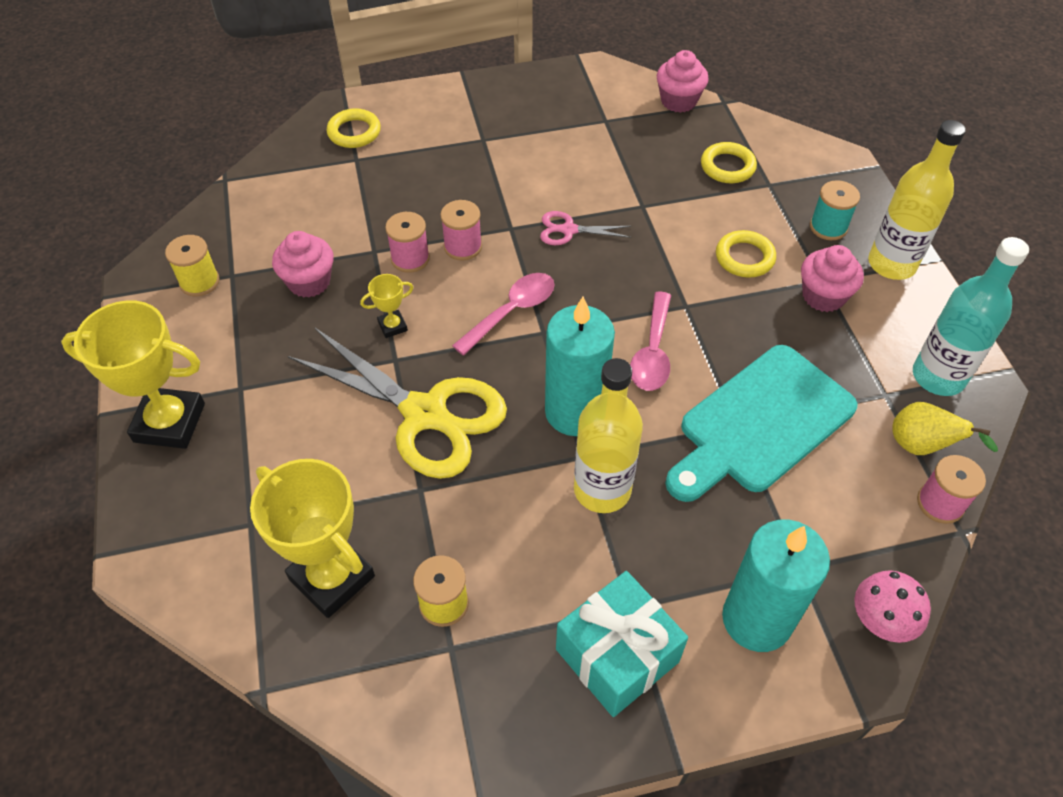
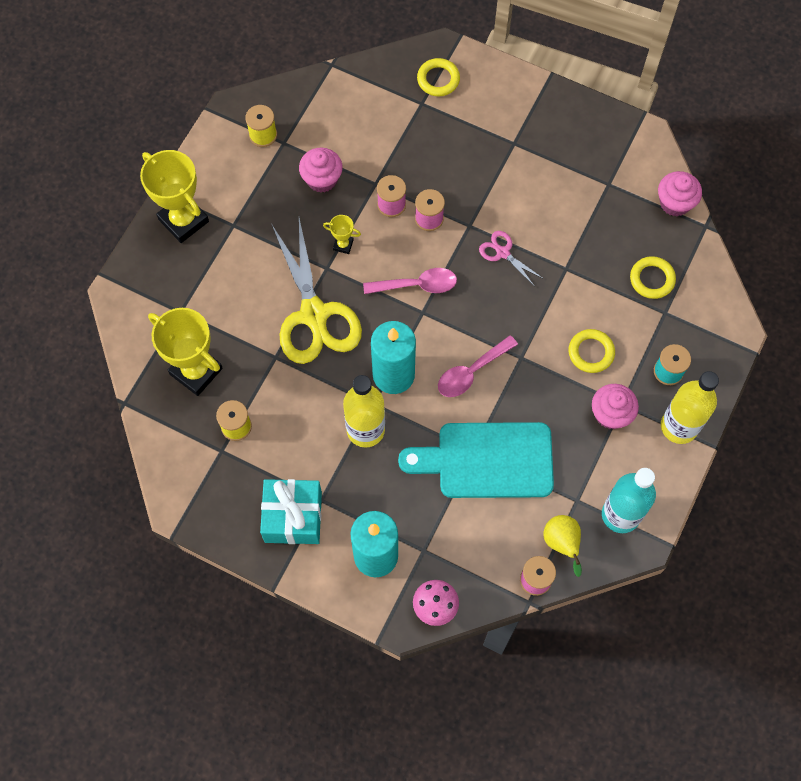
camera: 40 degrees right, 15 degrees up
yellow trophy [250,459,375,618] -> yellow trophy turned 45 degrees counterclockwise [148,308,223,396]

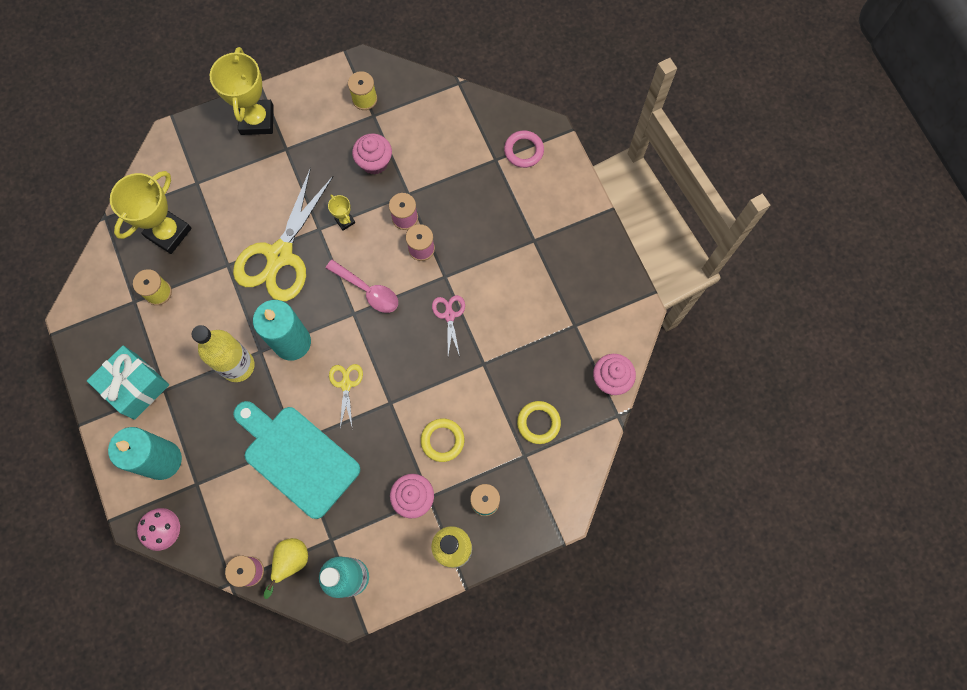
camera: 40 degrees right, 5 degrees up
yellow trophy [148,308,223,396] -> yellow trophy turned 45 degrees clockwise [110,171,192,254]
yellow ring [417,58,460,96] -> pink ring [504,130,544,168]
pink spoon [438,335,518,397] -> yellow scissors [329,364,363,428]

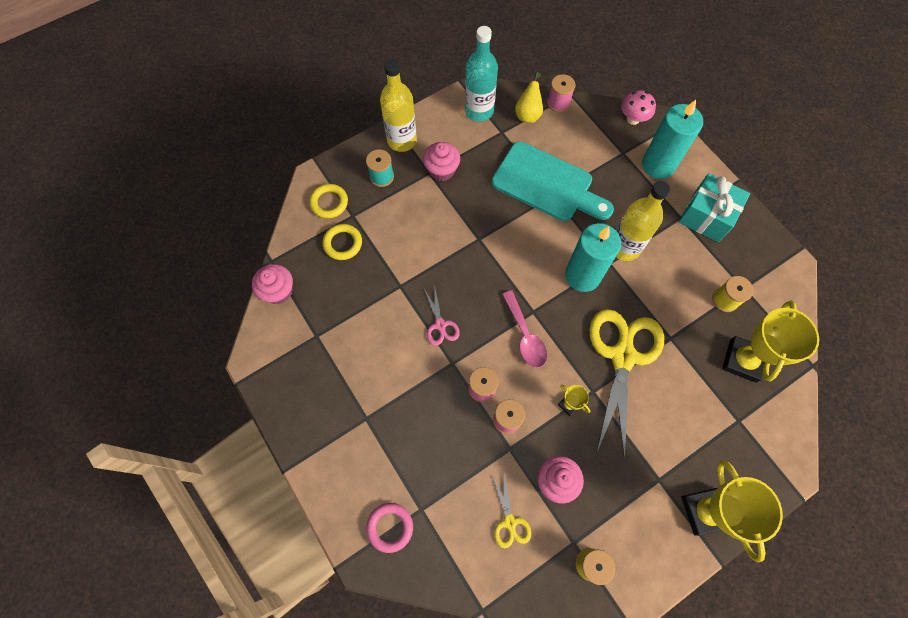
camera: 170 degrees right, 5 degrees down
pink spoon [326,260,398,313] -> pink spoon turned 135 degrees counterclockwise [502,290,547,368]
yellow scissors [329,364,363,428] -> yellow scissors moved to [492,472,531,548]
yellow ring [421,418,464,462] -> yellow ring moved to [309,184,348,218]

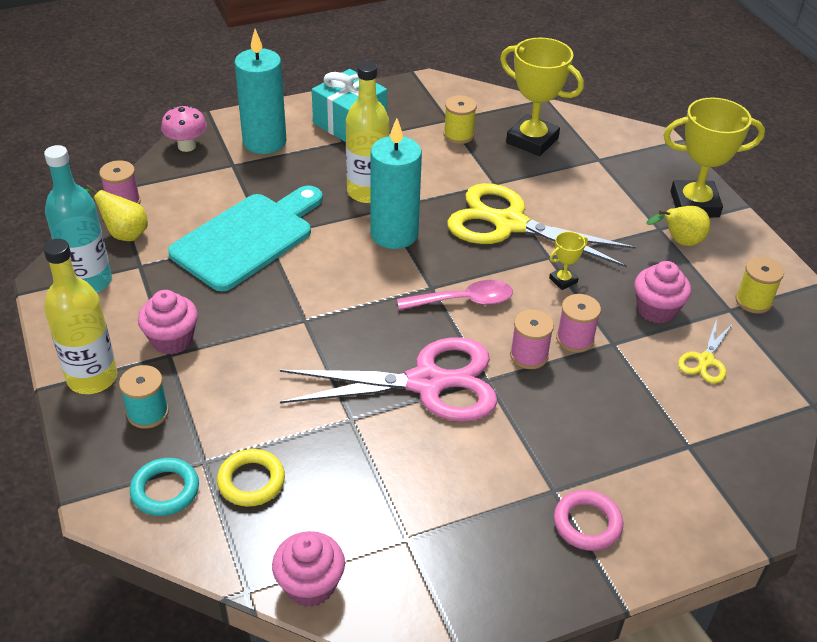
camera: 80 degrees left, 25 degrees down
yellow ring [309,184,348,218] -> turquoise ring [130,458,199,516]
pink ring [366,503,413,553] -> pink ring moved to [554,490,623,551]
pink scissors [423,284,460,346] -> pink scissors [280,337,498,422], size x2.24
yellow scissors [492,472,531,548] -> yellow scissors turned 120 degrees clockwise [678,319,733,384]
none -> yellow pear [646,206,710,246]

